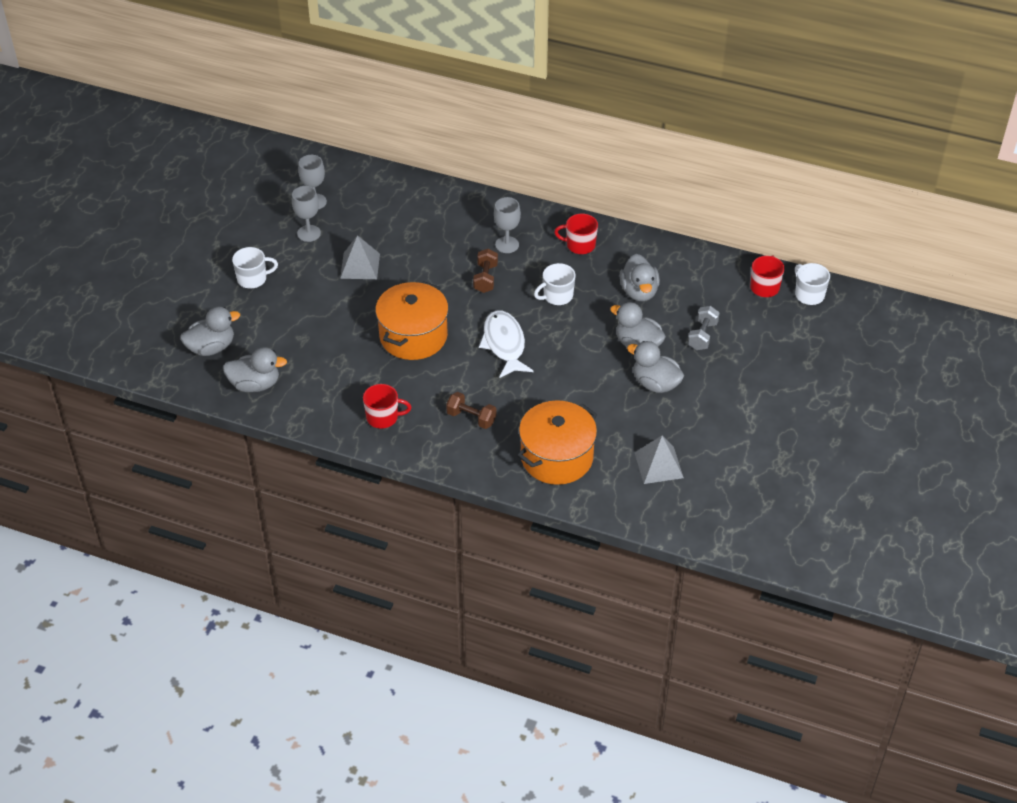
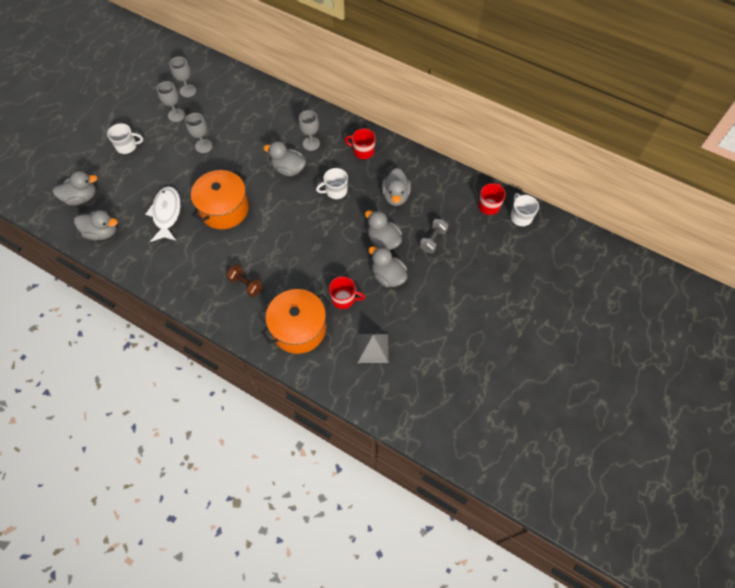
camera: 10 degrees right, 15 degrees up
grey pyramid [340,235,380,279] -> grey goblet [185,113,213,153]
red mug [363,384,411,428] -> red mug moved to [329,277,365,309]
brown dumbbell [473,249,498,293] -> grey duck [263,141,306,176]
white fish [479,310,533,378] -> white fish moved to [146,186,181,242]

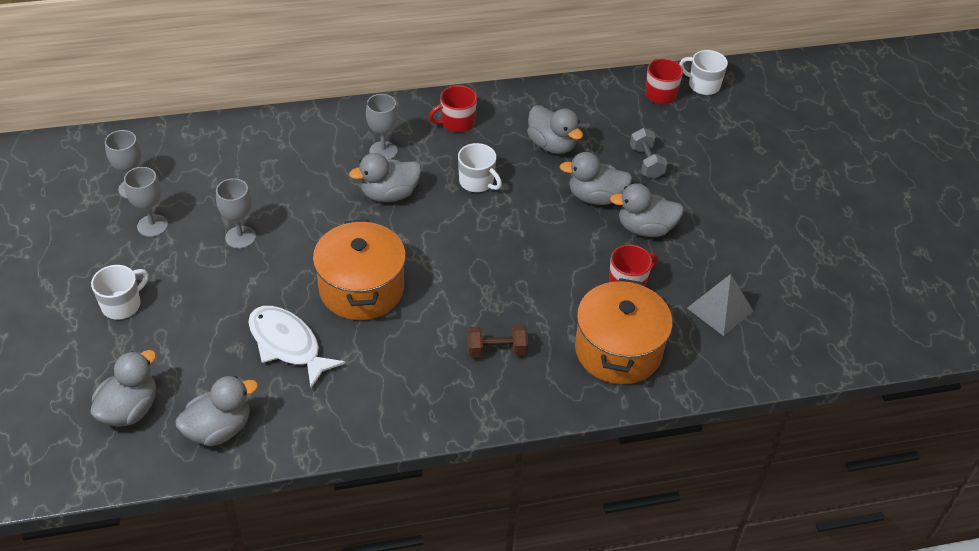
camera: 45 degrees left, 15 degrees down
white mug [316,168,348,199] -> white mug turned 75 degrees counterclockwise [458,143,502,192]

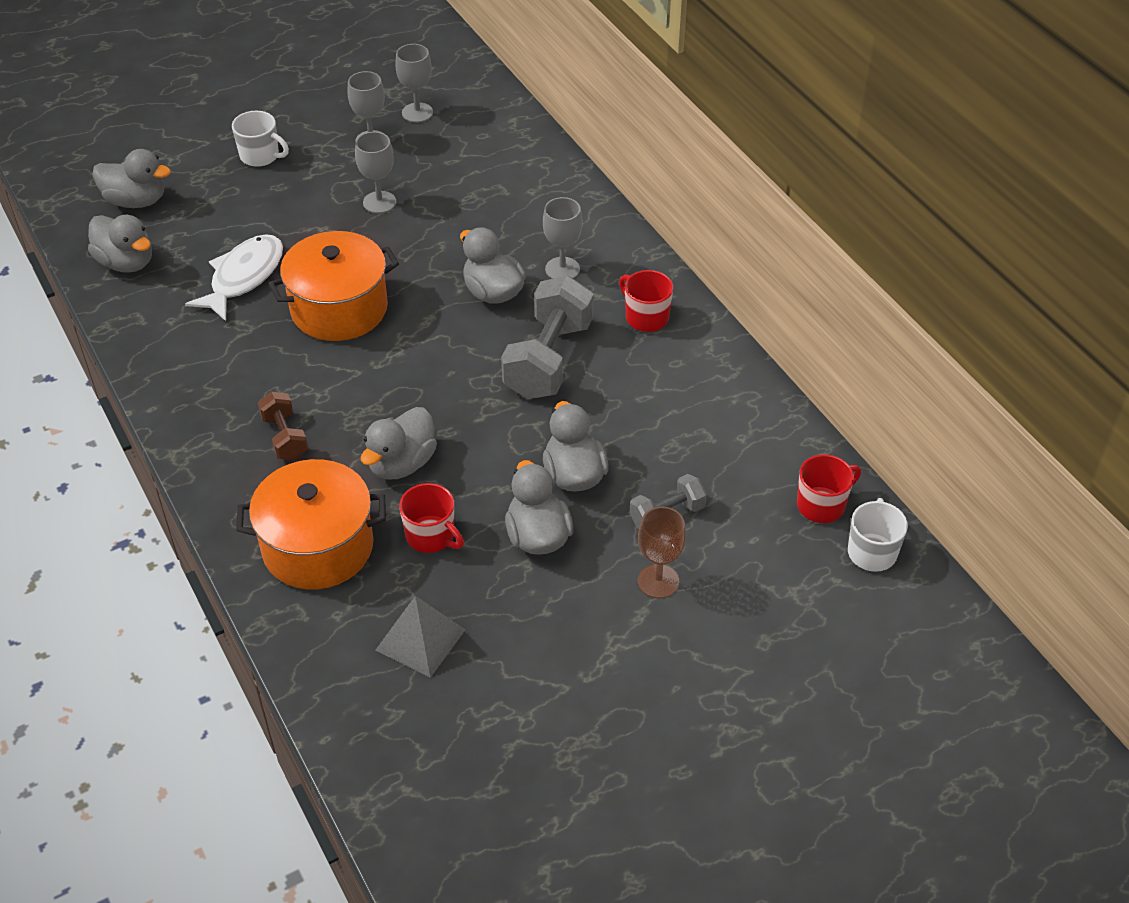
camera: 75 degrees right, 0 degrees up
white mug [458,143,502,192] -> grey dumbbell [501,276,594,399]
grey duck [527,105,583,154] -> grey duck moved to [361,407,437,479]
none -> brown goblet [638,507,686,598]

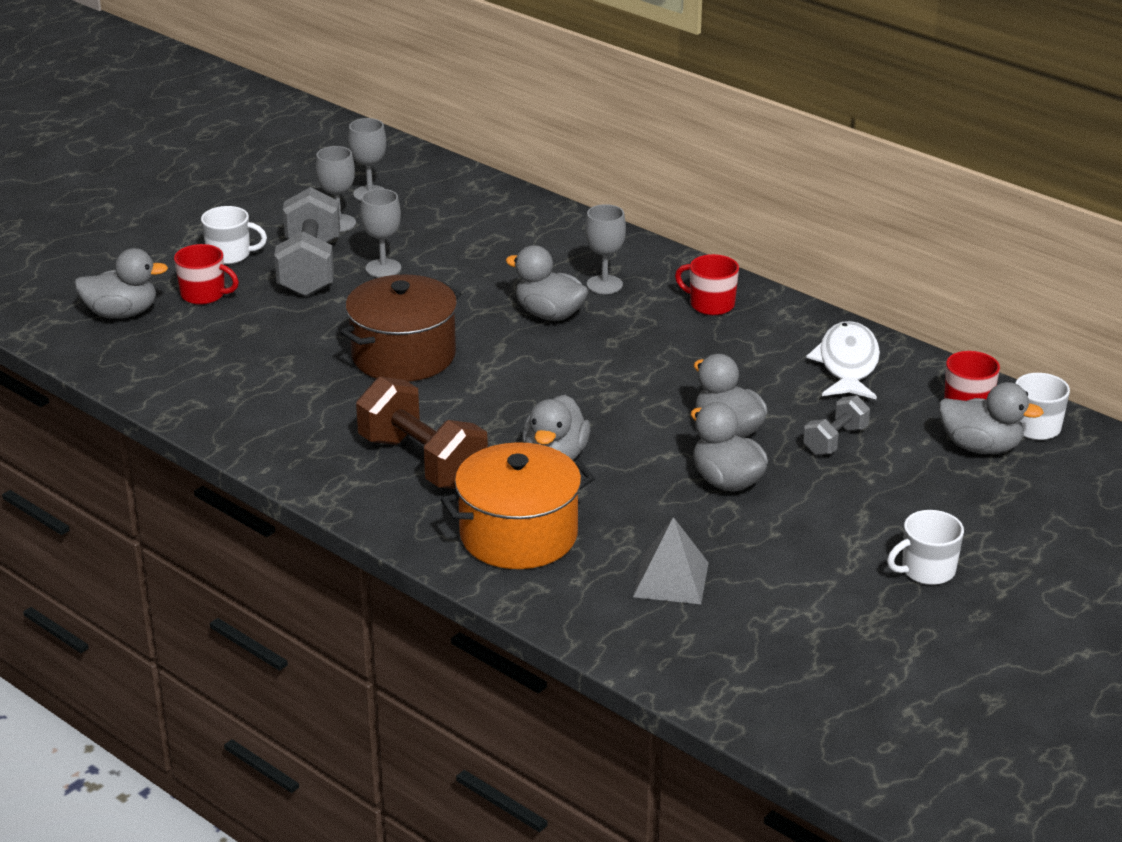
camera: 20 degrees left, 15 degrees down
grey duck [88,215,152,273] -> grey duck moved to [939,382,1044,454]
white fish [185,234,283,321] -> white fish moved to [806,321,880,399]
brown dumbbell [258,392,308,460] -> brown dumbbell [356,376,488,489], size x1.87
orange pot [268,231,399,341] -> brown pot [340,274,462,382]
red mug [399,483,464,553] -> red mug moved to [174,244,239,305]
grey dumbbell [501,276,594,399] -> grey dumbbell moved to [274,187,340,297]
brown goblet [638,507,686,598] -> none
none -> white mug [887,510,964,585]

